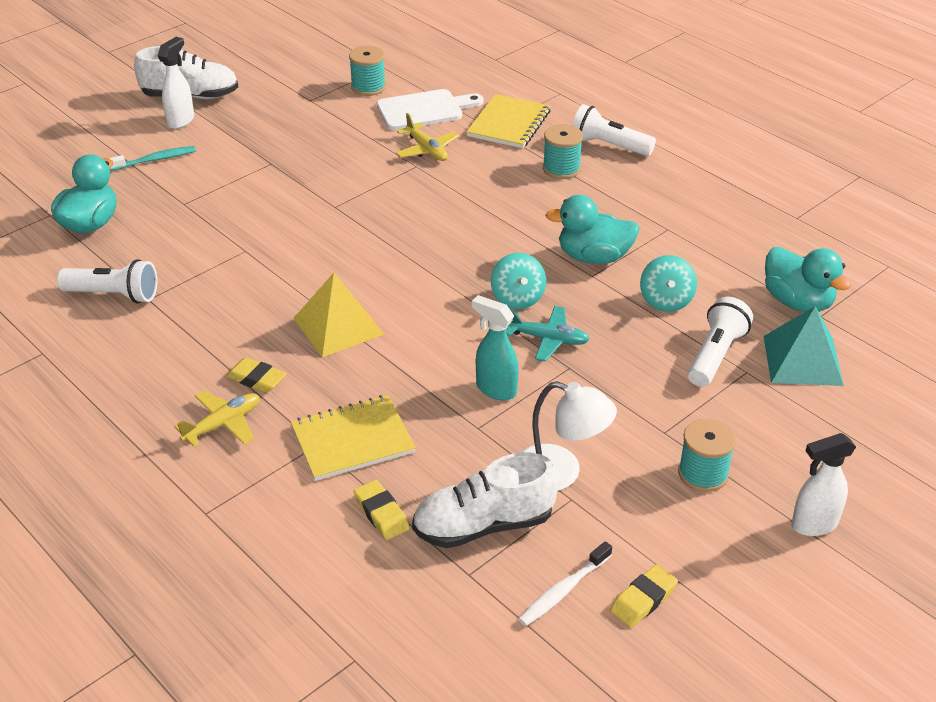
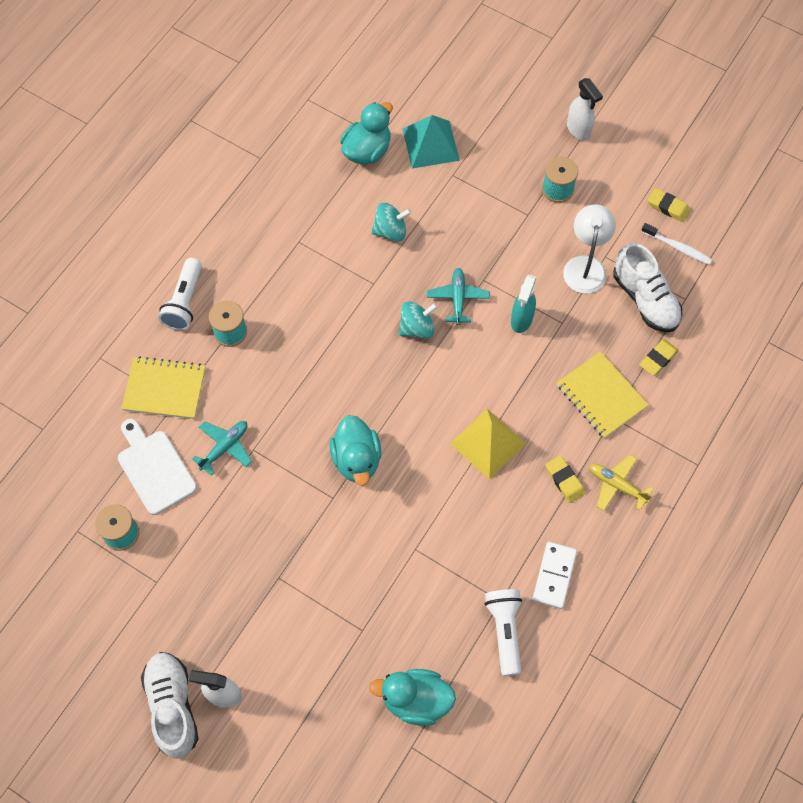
camera: 105 degrees left, 25 degrees up
turquoise toothbrush [109,146,196,171] -> none
yellow eraser [226,357,286,393] -> yellow eraser turned 45 degrees counterclockwise [546,455,585,503]
yellow plane [395,113,459,161] -> turquoise plane [192,421,252,475]
turquoise duck [545,195,640,264] -> turquoise duck moved to [329,415,381,486]
white flashlight [688,297,753,387] -> none
none -> white domino [532,542,577,609]

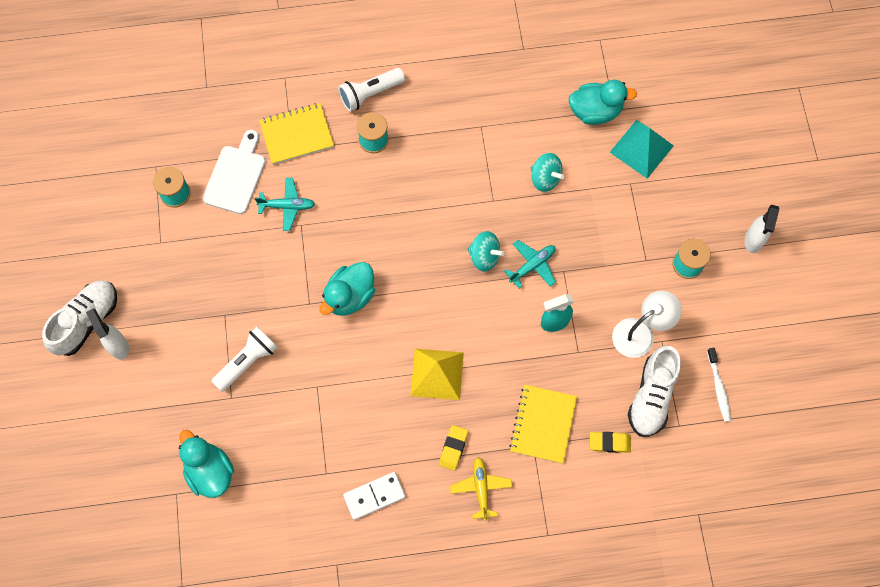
camera: 50 degrees right, 5 degrees up
yellow notebook [121,356,206,419] -> yellow notebook turned 75 degrees counterclockwise [259,103,334,165]
white flashlight [485,589,522,676] -> white flashlight moved to [212,326,278,392]
yellow eraser [648,188,690,222] -> none

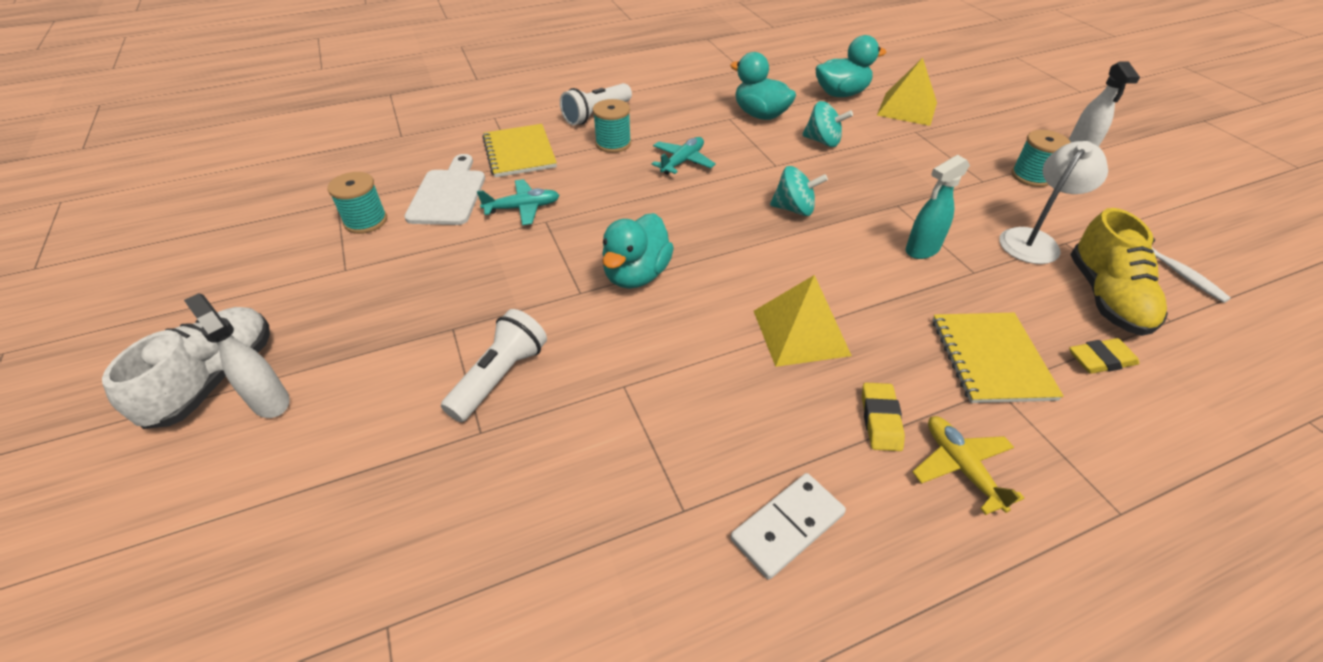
camera: 15 degrees left, 25 degrees down
turquoise duck [179,430,234,498] -> turquoise duck moved to [730,52,796,120]
yellow notebook [259,103,334,165] -> yellow notebook turned 75 degrees counterclockwise [482,124,557,178]
turquoise plane [504,240,556,289] -> turquoise plane moved to [652,137,716,175]
turquoise pyramid [610,120,674,179] -> yellow pyramid [877,58,937,126]
white shoe [628,346,681,437] -> yellow shoe [1070,208,1168,336]

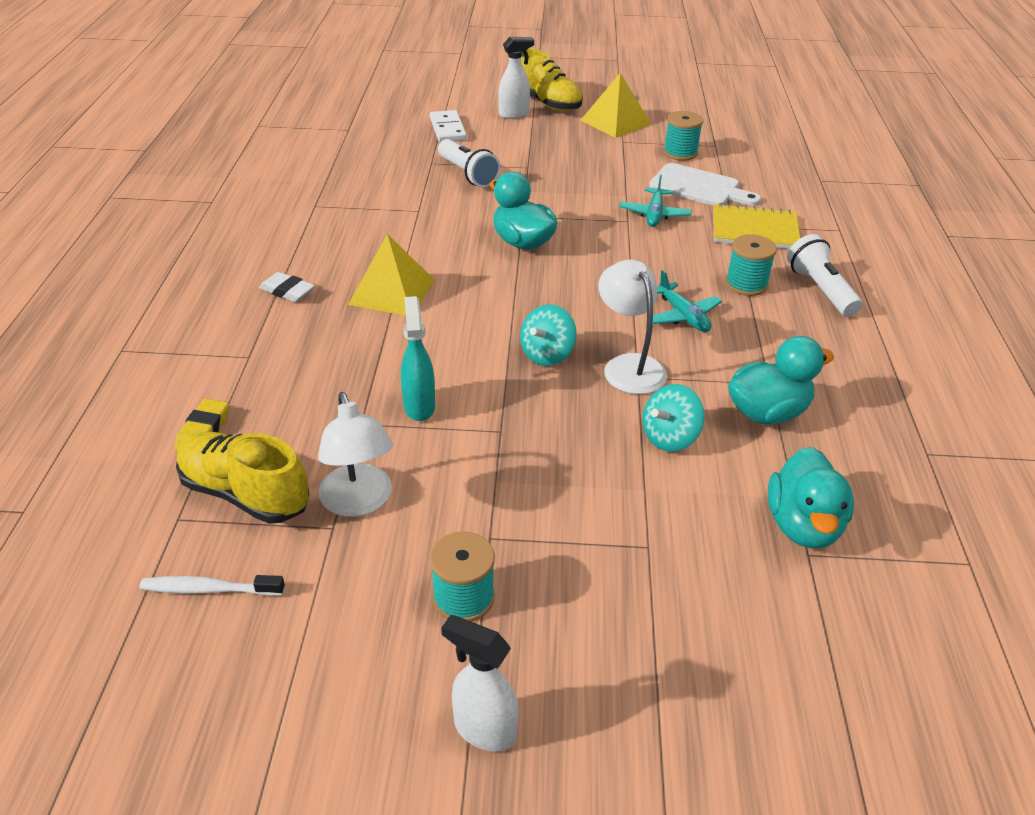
camera: 115 degrees right, 5 degrees down
white shoe [102,307,270,429] -> yellow shoe [521,48,583,111]
white domino [730,473,846,580] -> white domino moved to [430,110,467,142]
yellow eraser [862,383,905,451] -> white eraser [259,272,315,302]
yellow pyramid [877,58,937,126] -> yellow pyramid moved to [580,73,651,138]
yellow plane [912,416,1024,515] -> none
yellow notebook [933,313,1064,403] -> none
none -> white lamp [598,259,667,394]

